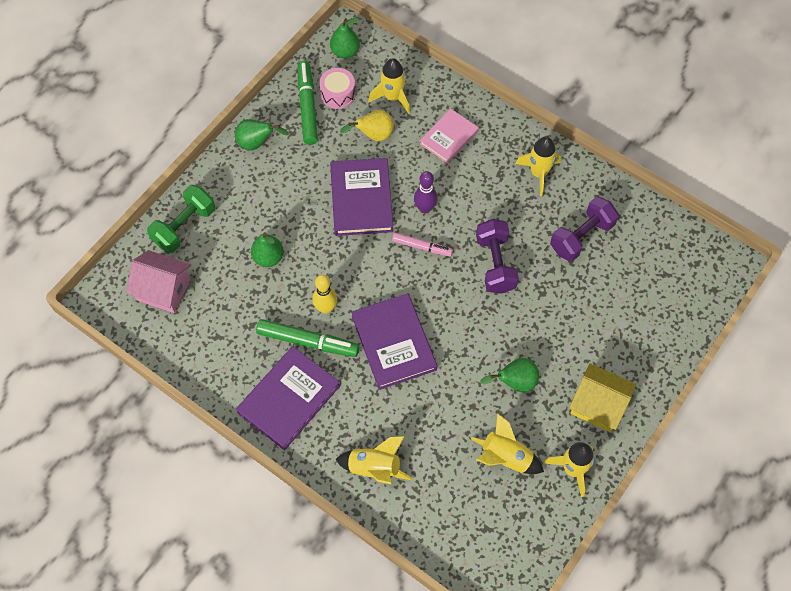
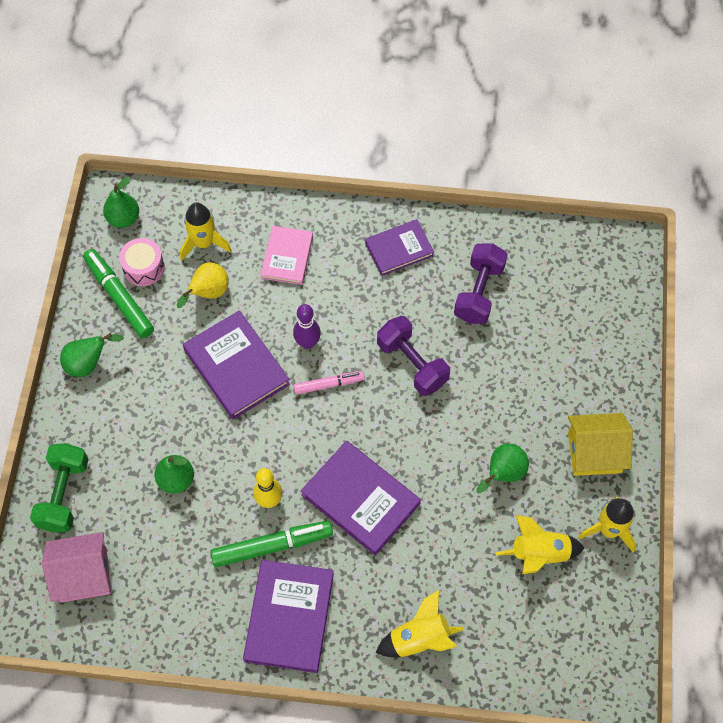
camera: 30 degrees left, 0 degrees up
yellow rocket [516,137,561,196] -> purple book [365,219,434,276]

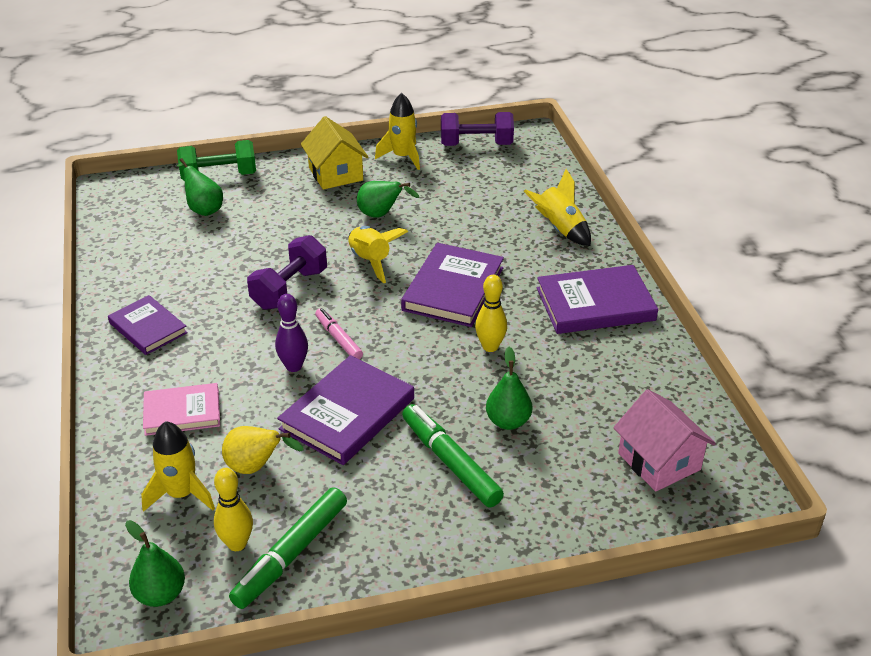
camera: 110 degrees left, 25 degrees down
green dumbbell [30,443,89,532] -> green dumbbell moved to [177,140,256,181]
green pear [60,333,124,377] -> green pear moved to [177,158,223,216]
pink drum [119,238,165,286] -> yellow bowling pin [214,468,253,551]
green marker [210,521,333,567] -> green marker moved to [402,404,504,507]
purple dumbbell [454,243,508,324] -> purple dumbbell moved to [441,112,514,146]
yellow rocket [496,515,584,574] -> yellow rocket moved to [348,226,408,283]

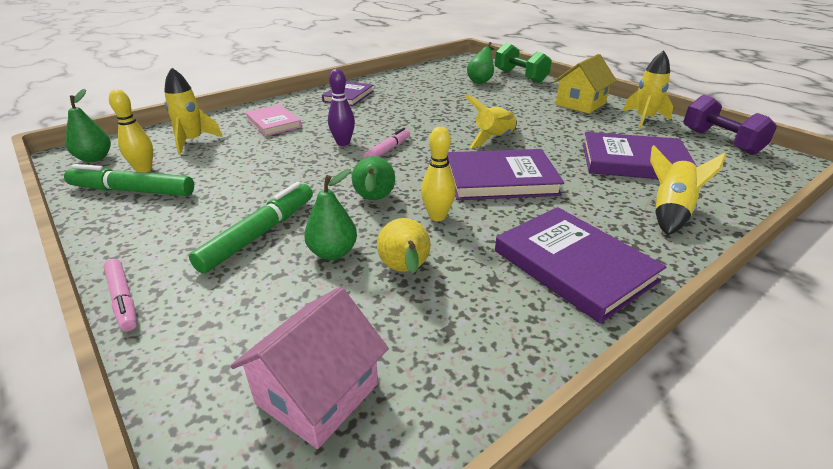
camera: 65 degrees right, 5 degrees down
yellow pear [222,426,304,474] -> yellow pear moved to [377,218,431,273]
purple dumbbell [247,235,327,310] -> none
purple book [277,355,414,465] -> purple book moved to [583,132,697,179]
green pear [357,181,419,218] -> green pear moved to [352,156,395,200]
none -> pink marker [104,259,137,331]

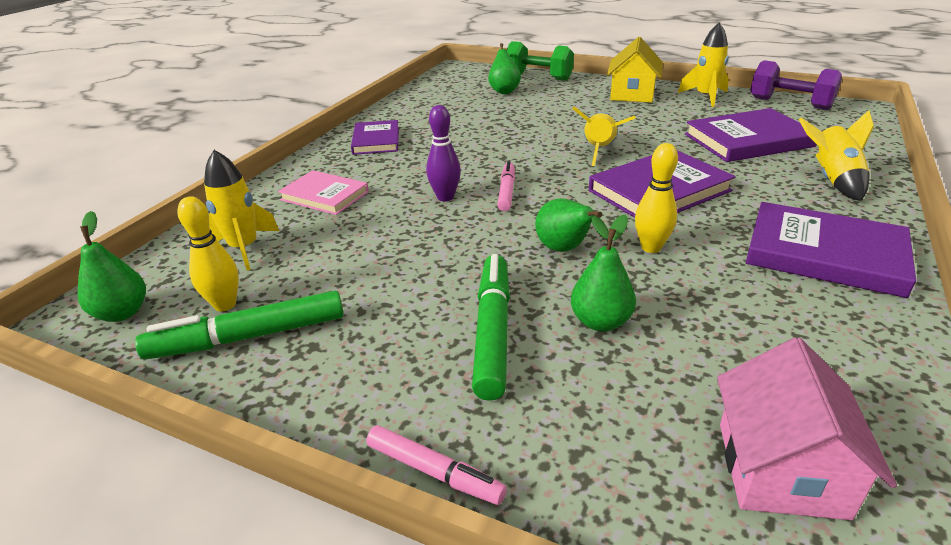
camera: 25 degrees left, 0 degrees up
yellow pear [377,218,431,273] -> none

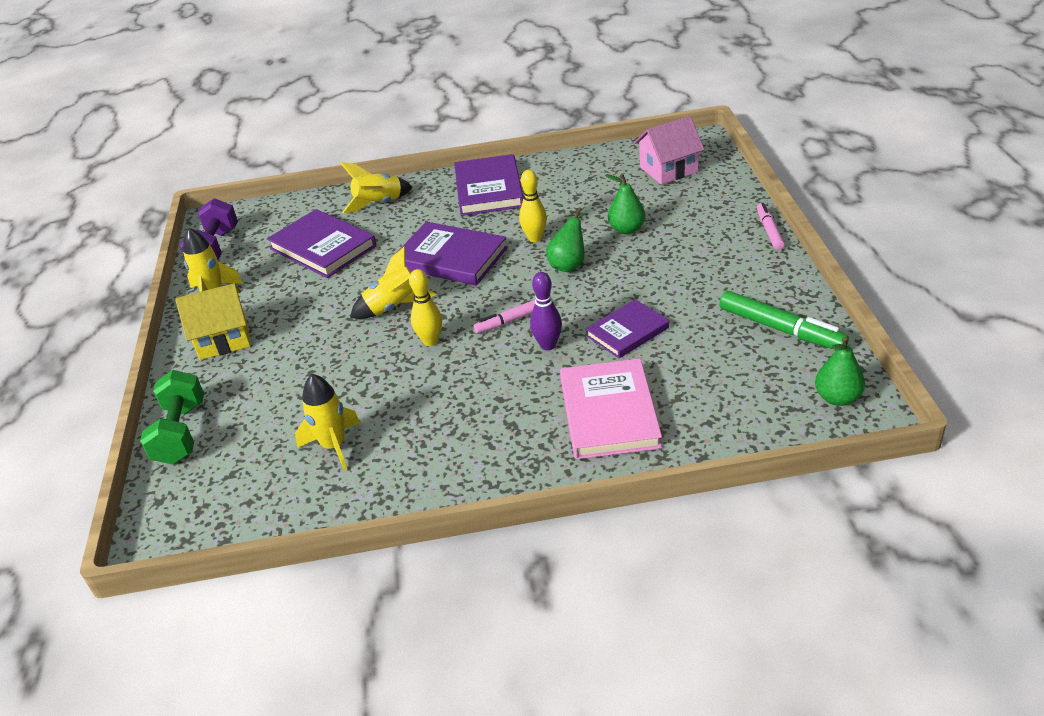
camera: 120 degrees left, 5 degrees up
yellow bowling pin [177,196,239,312] -> yellow bowling pin moved to [409,269,442,346]
yellow rocket [204,150,279,270] -> yellow rocket moved to [295,374,360,471]
pink book [278,170,369,215] -> pink book [560,358,662,460], size x1.56
purple book [351,120,399,155] -> purple book moved to [586,299,669,358]
green marker [472,254,510,401] -> none
green pear [488,43,521,94] -> none

